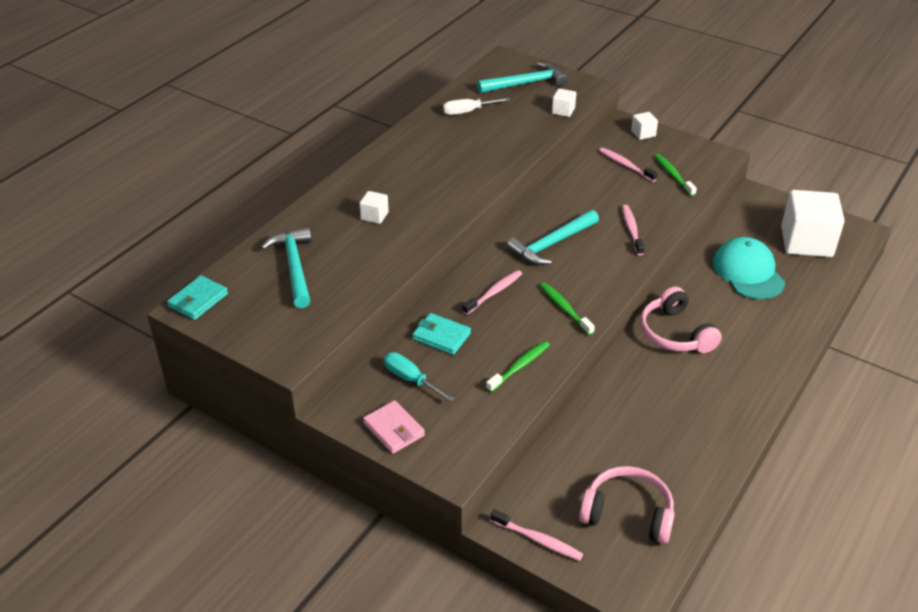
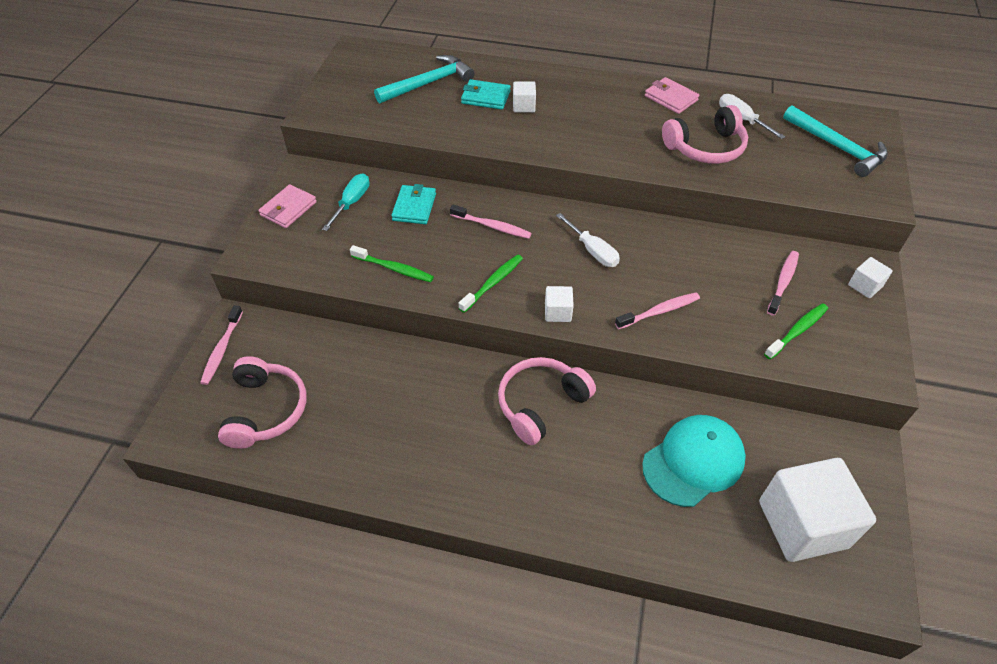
camera: 70 degrees right, 10 degrees up
turquoise wallet [167,275,228,320] -> turquoise wallet moved to [461,79,511,110]
turquoise hammer [507,210,599,265] -> white screwdriver [556,213,620,267]
white cube [552,88,576,117] -> white cube moved to [545,286,574,322]
none -> pink wallet [645,77,699,114]
none -> pink headphones [662,105,748,164]

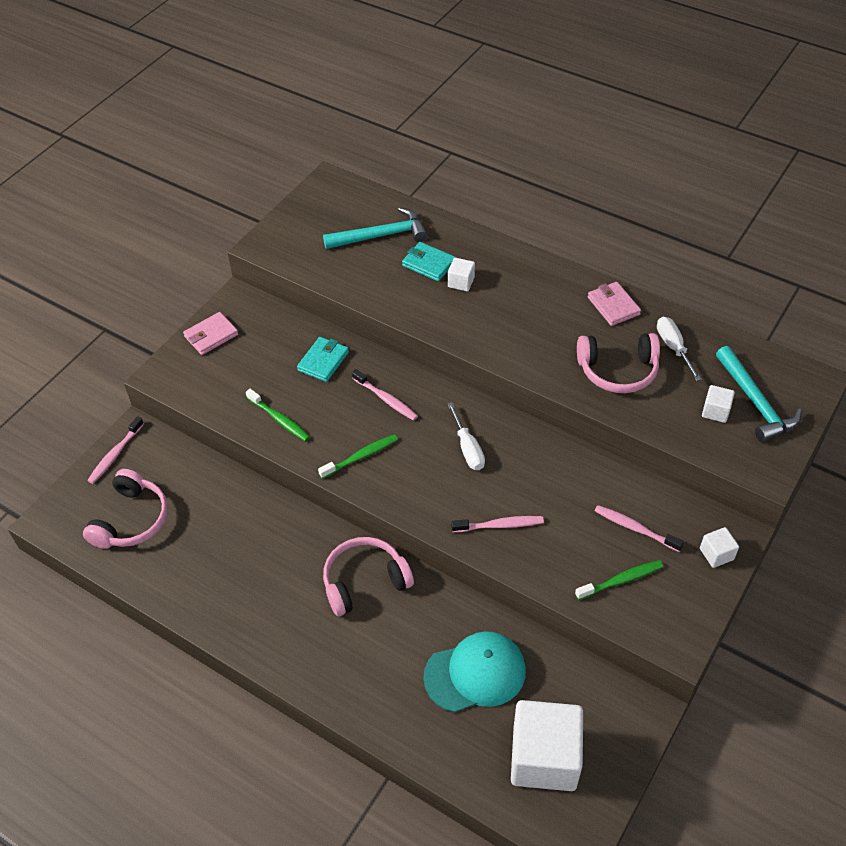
camera: 20 degrees right, 0 degrees up
turquoise screwdriver [322,174,369,231] -> none
white cube [545,286,574,322] -> white cube moved to [702,385,735,423]
pink toothbrush [767,251,799,316] -> pink toothbrush turned 105 degrees counterclockwise [595,505,684,552]

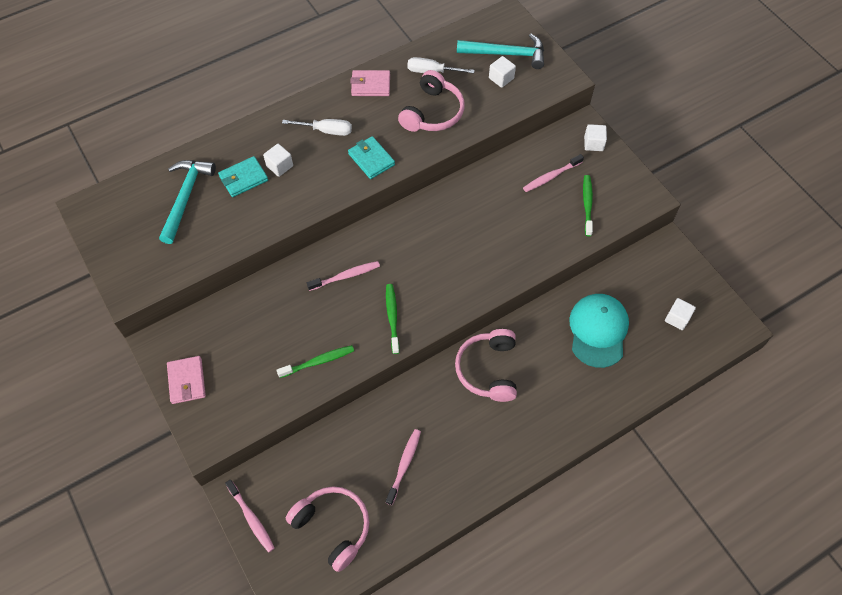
camera: 65 degrees left, 10 degrees up
turquoise wallet [297,337,349,382] -> turquoise wallet moved to [348,136,395,179]
white screwdriver [447,402,485,470] -> white screwdriver moved to [282,119,352,136]
pink toothbrush [451,516,544,532] -> pink toothbrush moved to [386,429,421,505]
white cube [511,700,583,791] -> white cube [665,298,696,330], size x0.43

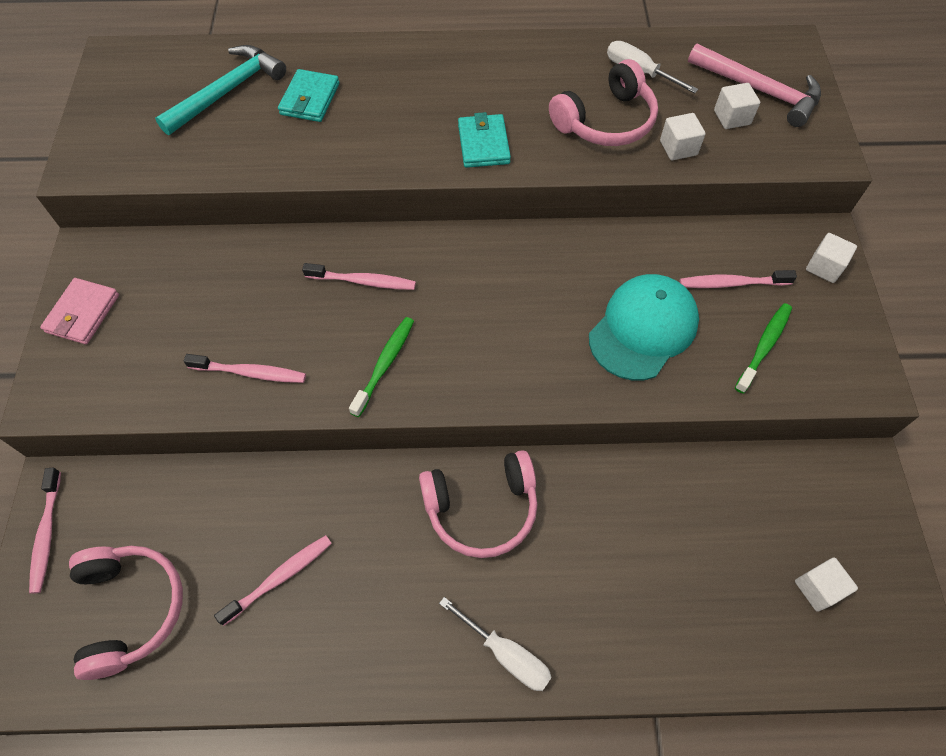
camera: 30 degrees right, 0 degrees up
turquoise wallet [218,156,268,197] -> turquoise wallet turned 75 degrees counterclockwise [278,69,339,122]
white cube [263,144,293,177] -> white cube moved to [660,113,706,161]
green toothbrush [276,345,354,378] -> pink toothbrush [183,354,306,383]
white screwdriver [282,119,352,136] -> white screwdriver moved to [439,597,552,691]
pink wallet [350,70,390,96] -> none
pink headphones [455,329,517,402] -> pink headphones turned 135 degrees counterclockwise [419,450,538,558]
turquoise hammer [457,33,544,69] -> pink hammer [688,43,821,127]
turquoise cap [569,294,629,368] -> turquoise cap moved to [589,274,699,380]

